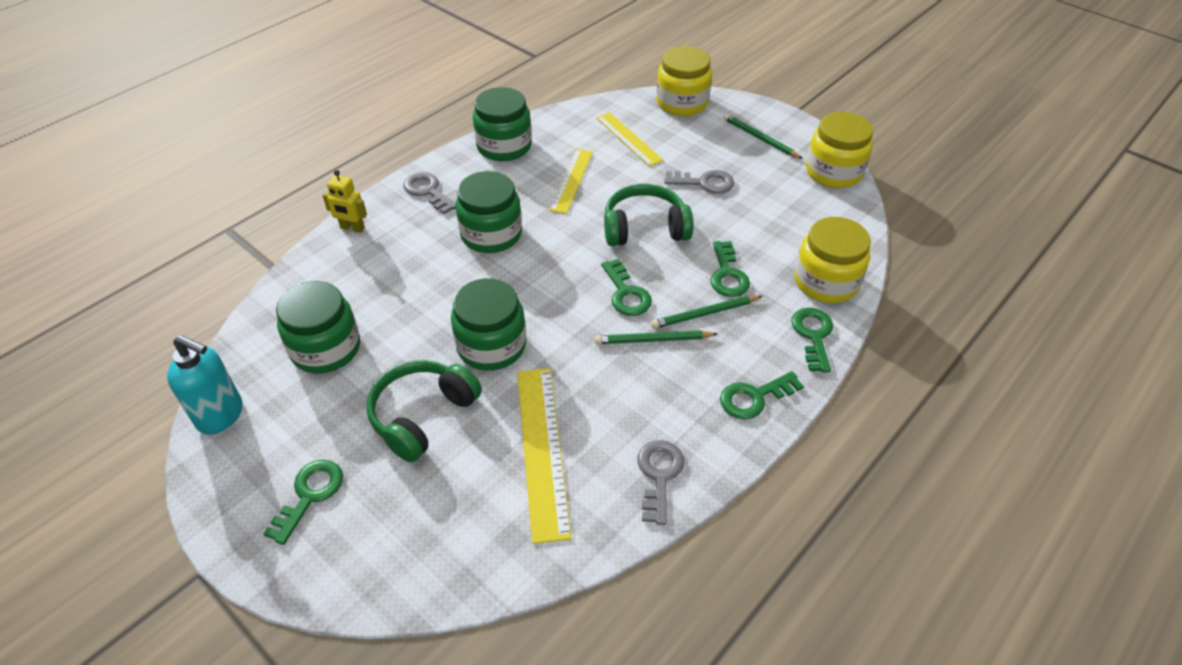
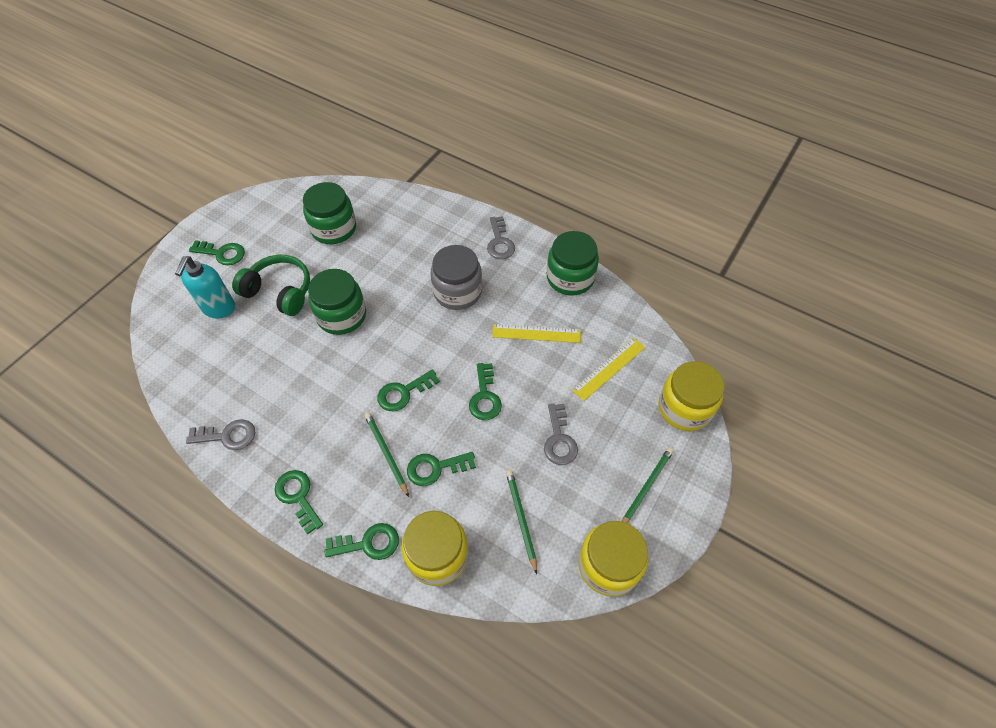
camera: 80 degrees right, 10 degrees up
turquoise soap dispenser [167,335,242,435] -> turquoise soap dispenser moved to [175,256,235,319]
yellow robot [322,170,367,233] -> none
grey key [404,172,456,214] -> grey key turned 135 degrees clockwise [487,216,515,259]
green jar [456,171,522,253] -> grey jar [431,245,482,310]
yellow ruler [517,368,572,544] -> none
green pencil [595,330,718,344] -> green pencil moved to [506,470,537,574]
green headphones [604,184,693,246] -> green key [469,363,502,420]

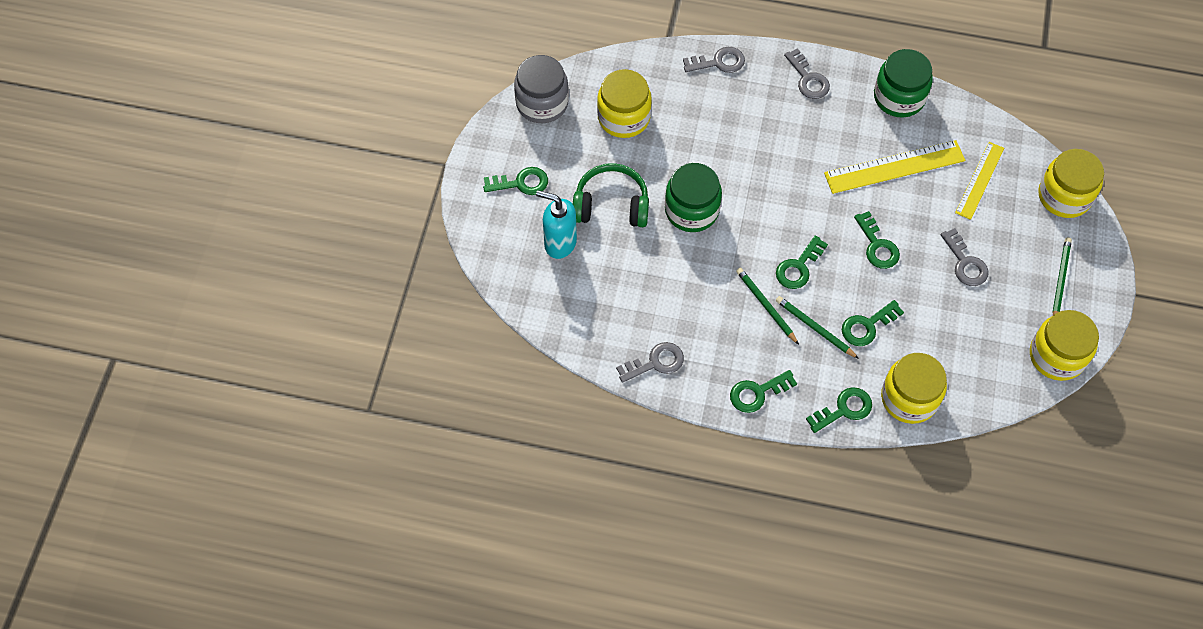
camera: 20 degrees left, 5 degrees up
turquoise soap dispenser [175,256,235,319] -> turquoise soap dispenser turned 120 degrees clockwise [536,190,577,259]
green key [275,470,323,535] -> green key turned 60 degrees counterclockwise [730,370,797,413]
green jar [303,182,356,244] -> yellow jar [597,69,652,138]
grey jar [431,245,482,310] -> grey jar moved to [514,55,569,123]
yellow ruler [492,324,581,343] -> yellow ruler [824,140,965,194], size x1.52
green pencil [506,470,537,574] -> green pencil moved to [736,268,799,345]
none -> grey key [683,47,745,73]

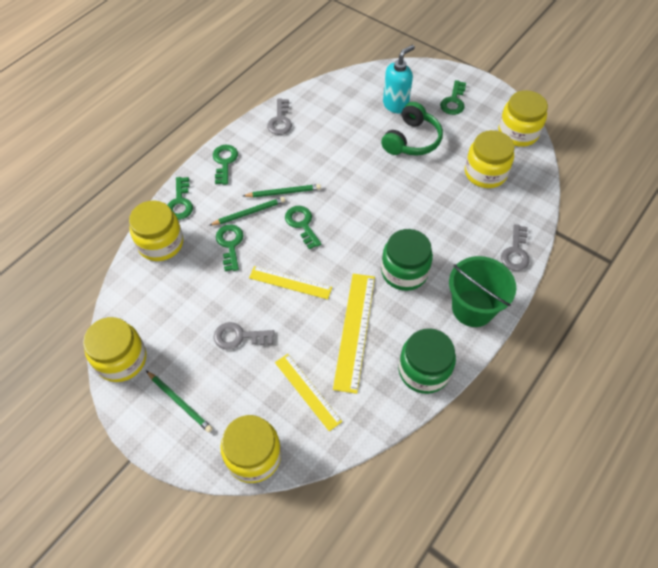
camera: 115 degrees right, 5 degrees down
grey jar [514,55,569,123] -> yellow jar [498,90,548,147]
green jar [665,163,722,232] -> green jar moved to [381,229,433,291]
grey key [784,48,830,99] -> green bucket [449,256,516,327]
green key [854,211,900,269] -> yellow ruler [249,266,332,299]

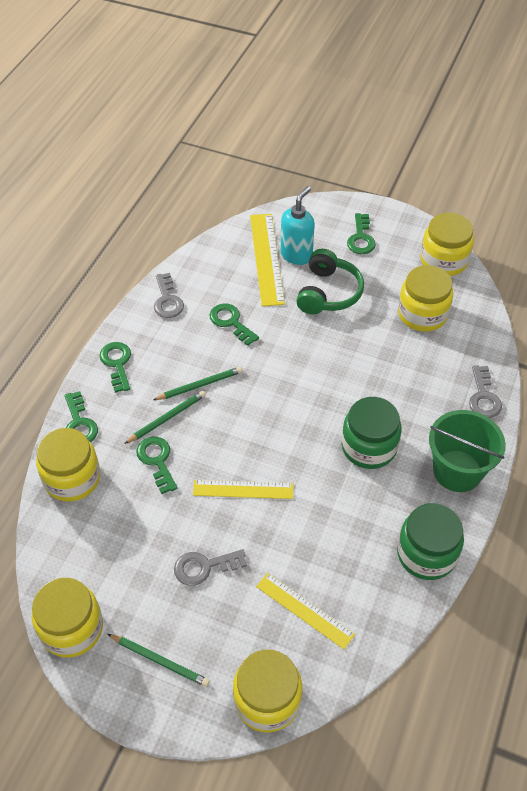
camera: 15 degrees left, 5 degrees down
green key [285,206,322,250] -> green key moved to [209,303,259,346]
yellow ruler [333,274,375,394] -> yellow ruler moved to [250,214,285,307]

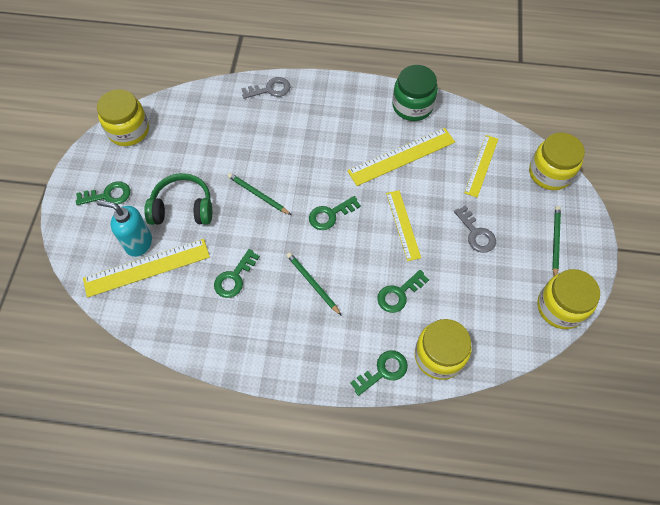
camera: 105 degrees left, 10 degrees up
green key [100,342,131,393] -> green key moved to [309,196,361,230]
green pencil [124,391,206,444] -> green pencil moved to [227,173,291,215]
grey key [154,273,184,318] -> none
green jar [342,397,402,469] -> none
yellow jar [398,265,453,332] -> none
green bucket [429,410,506,492] -> none
none -> yellow ruler [347,128,455,186]

